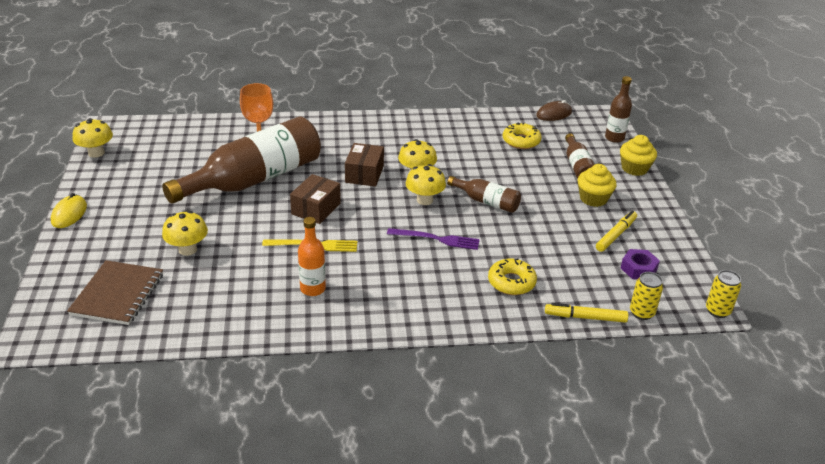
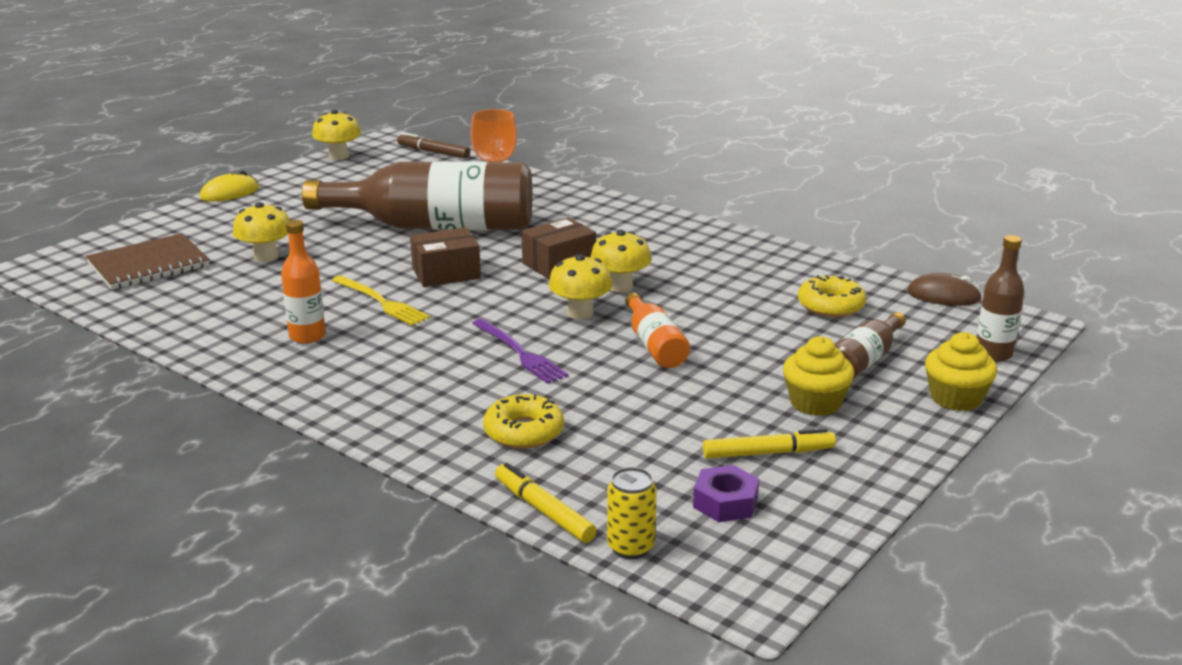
camera: 45 degrees right, 10 degrees down
brown bottle [447,176,521,213] -> orange bottle [625,293,690,368]
yellow can [706,270,741,318] -> none
none -> brown marker [397,133,470,159]

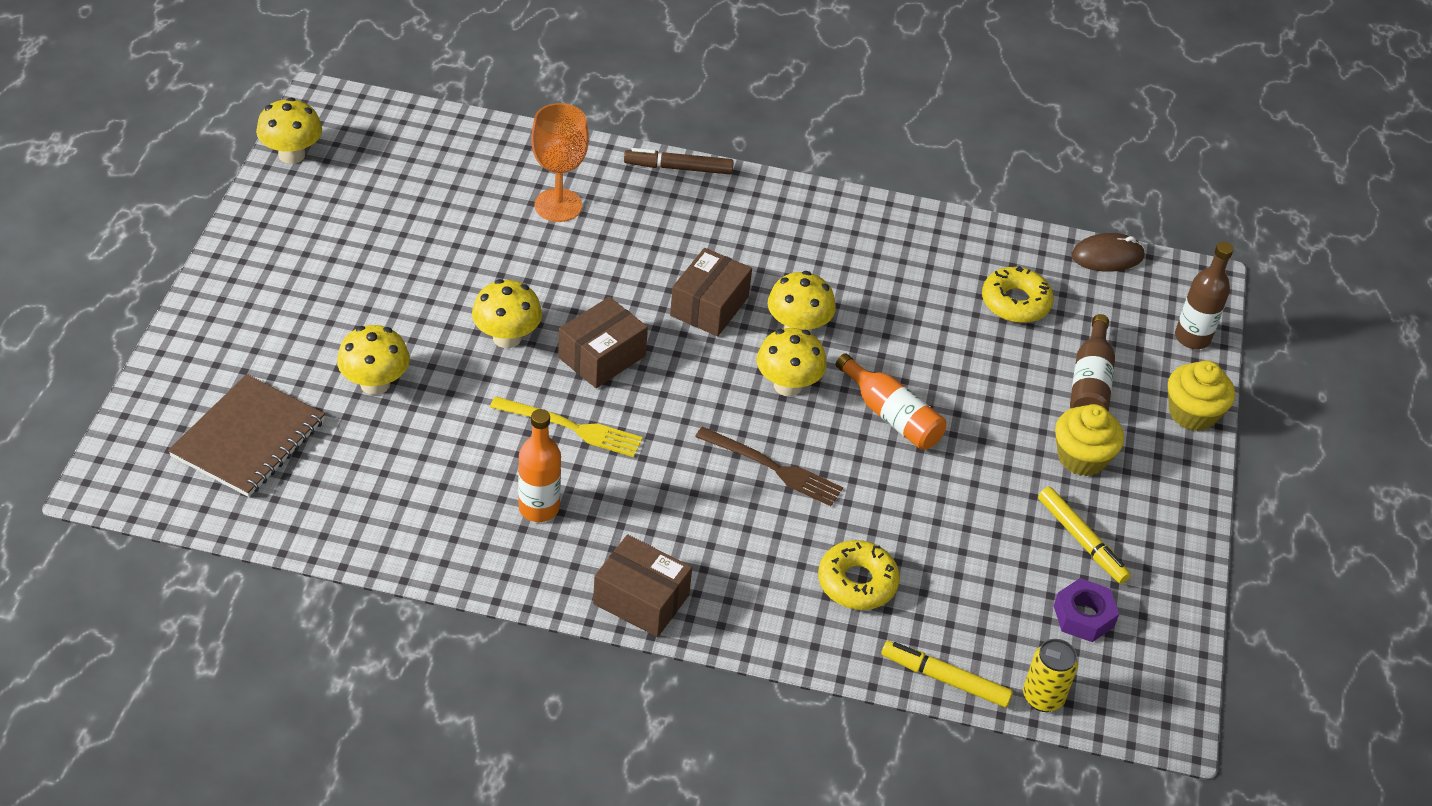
camera: 30 degrees left, 20 degrees up
yellow mouse [200,171,259,201] -> none
brown bottle [302,161,532,230] -> none
brown marker [397,133,470,159] -> brown marker moved to [624,148,734,174]
purple fork [472,319,569,384] -> brown fork [695,427,843,506]
yellow marker [703,428,836,459] -> yellow marker turned 90 degrees clockwise [1038,487,1131,584]
none -> yellow mushroom [472,279,542,348]
none -> brown box [593,534,692,637]

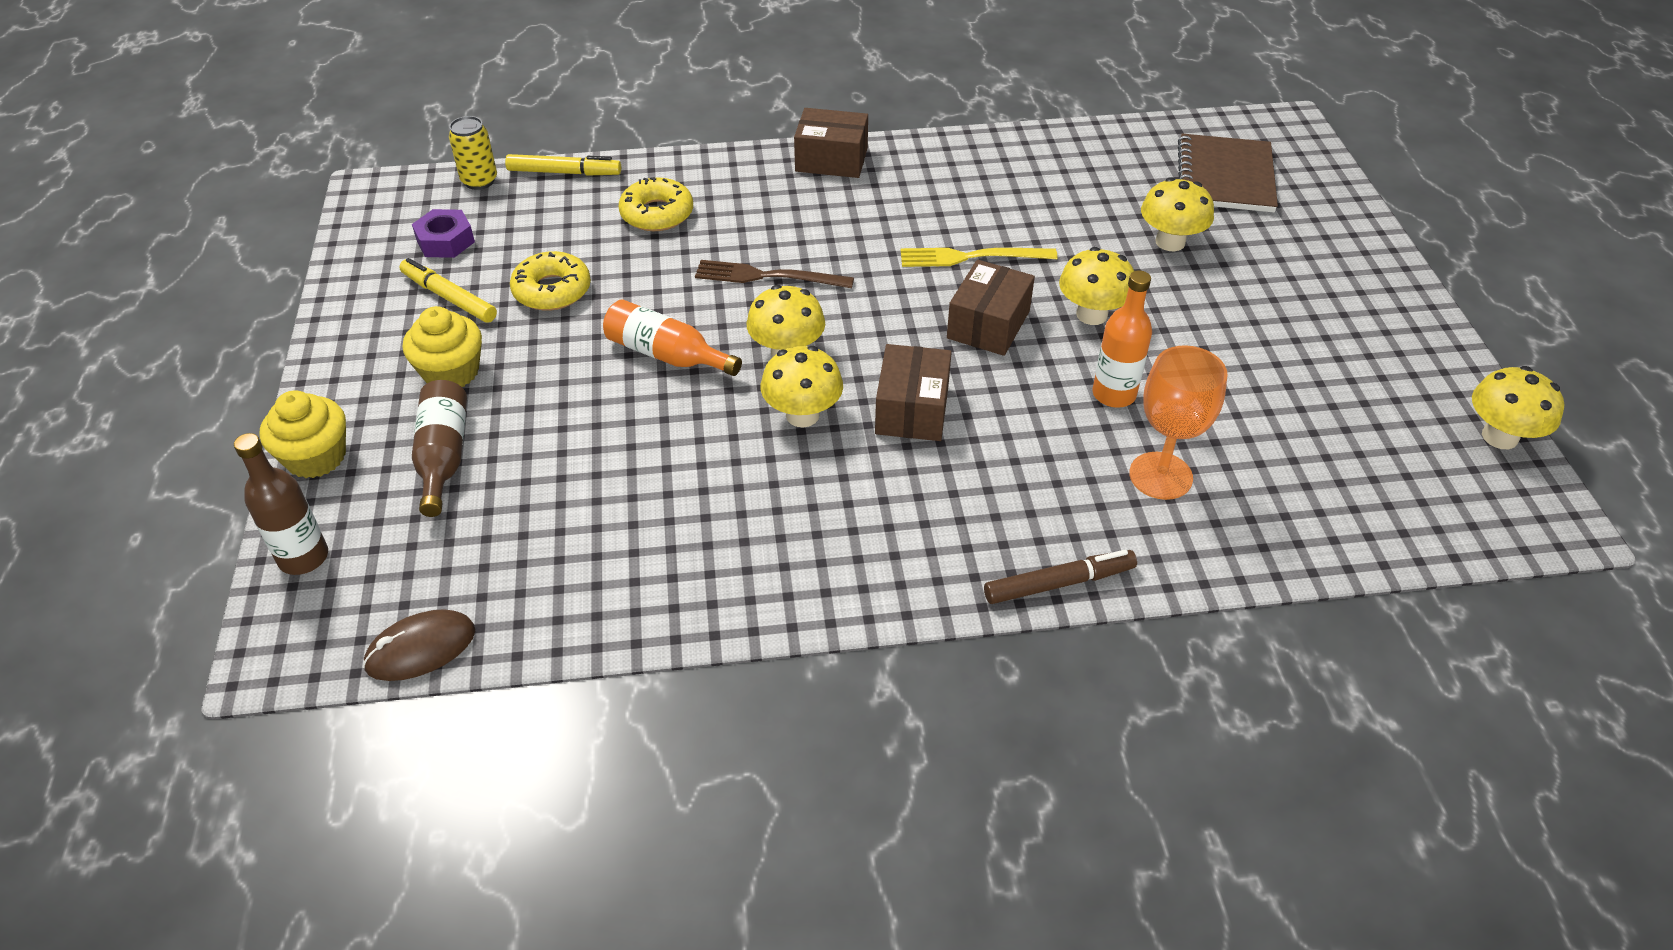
camera: 165 degrees right, 0 degrees up
orange bottle [518,409,561,522] -> orange bottle moved to [1093,270,1152,408]
yellow donut [982,266,1053,323] -> yellow donut moved to [510,251,591,311]

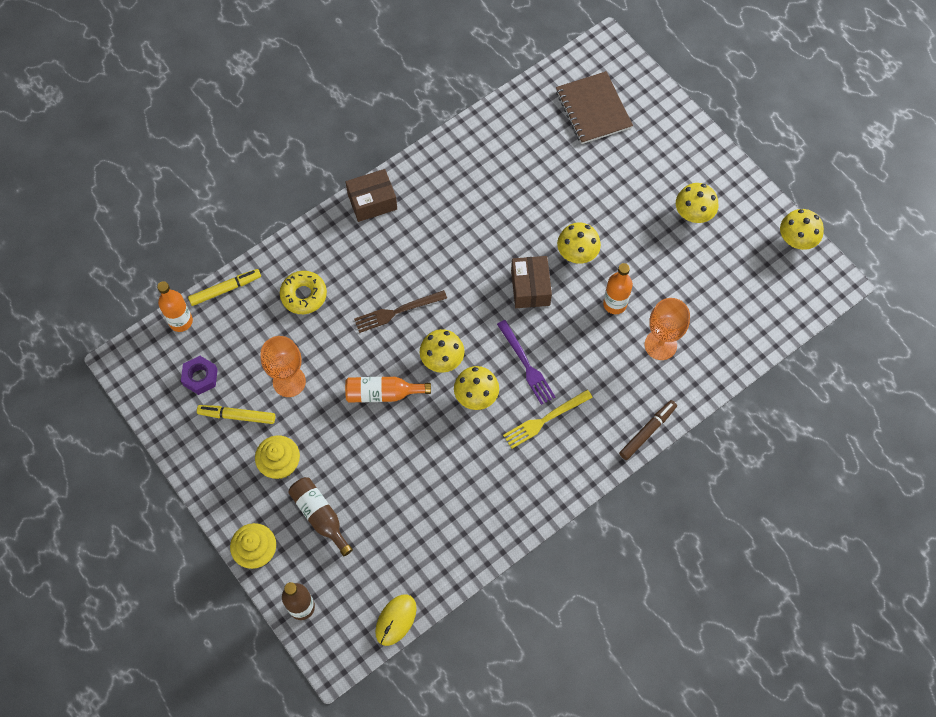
camera: 30 degrees left, 20 degrees up
brown mouse [363,609,475,681] -> yellow mouse [375,594,417,646]
yellow can [449,116,497,190] -> orange bottle [157,281,193,332]
yellow donut [510,251,591,311] -> orange goblet [261,336,306,397]
brown box [875,344,952,441] -> purple fork [497,320,555,405]
yellow fork [901,248,1057,267] -> yellow fork moved to [503,390,593,449]
yellow mushroom [1141,177,1214,251] -> yellow mushroom moved to [676,183,718,223]

